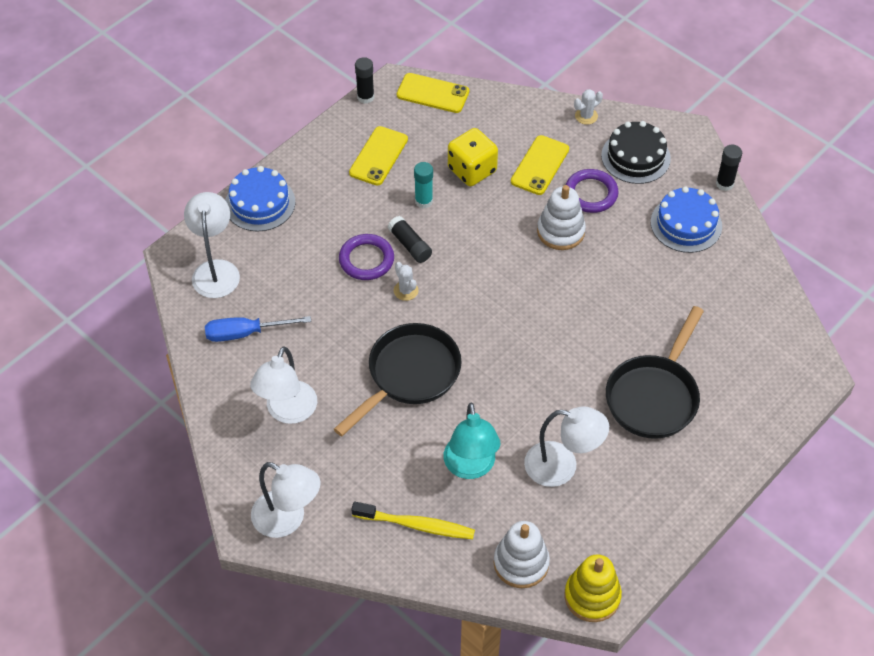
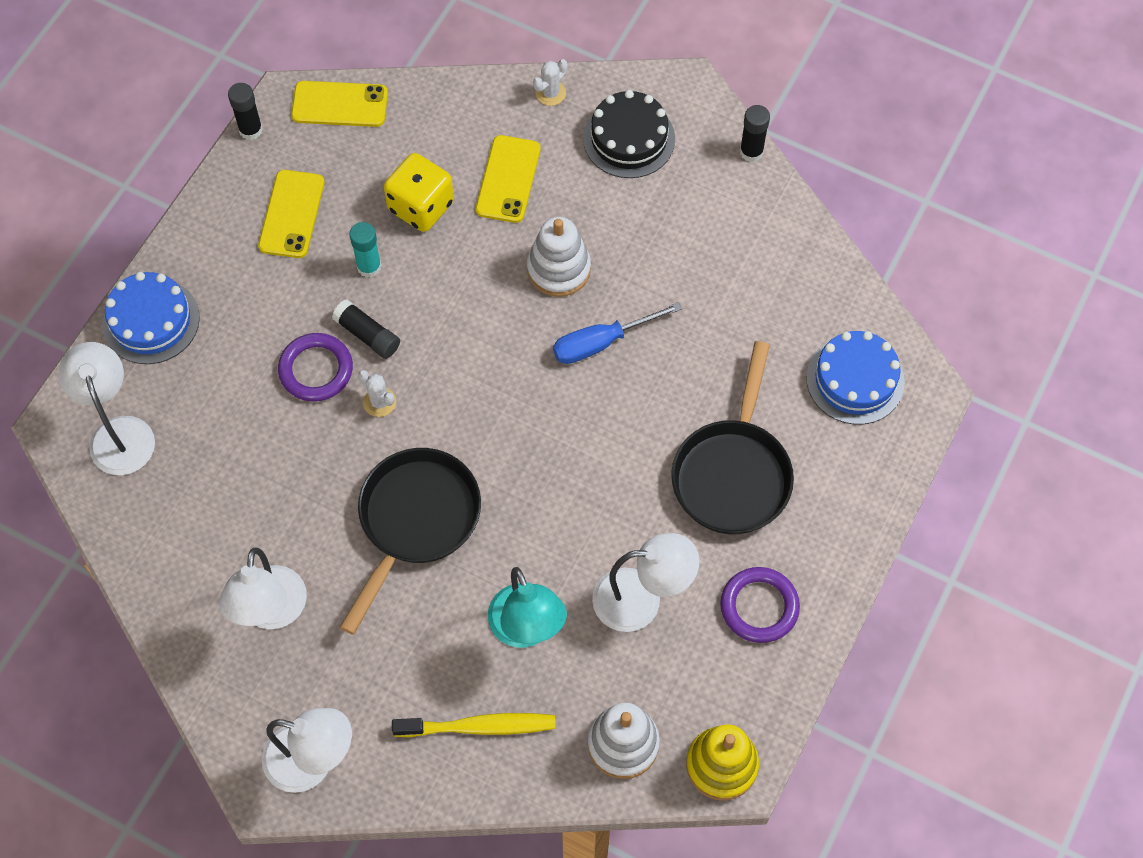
camera: 15 degrees left, 10 degrees up
blue screwdriver [205,316,311,342] -> blue screwdriver moved to [553,302,682,364]
purple ring [565,169,619,213] -> purple ring moved to [720,567,800,643]
blue cake [651,186,722,253] -> blue cake moved to [806,331,905,425]

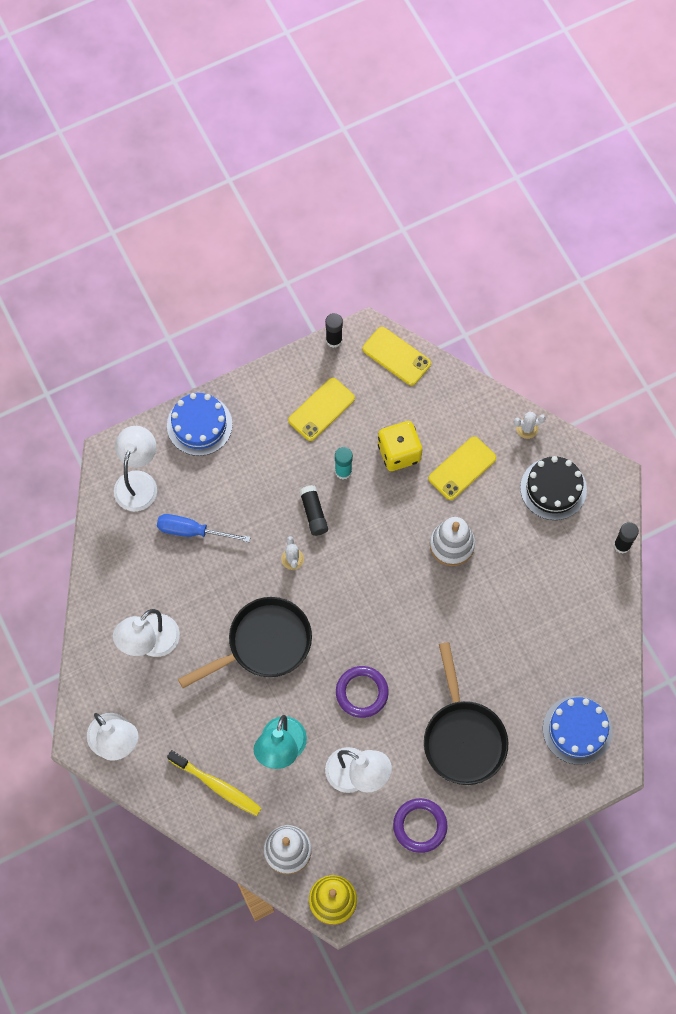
camera: 35 degrees right, 5 degrees up
purple ring [278,333,353,402] -> purple ring moved to [336,666,389,718]
blue screwdriver [553,302,682,364] -> blue screwdriver moved to [157,514,251,542]
black pan [671,341,794,534] -> black pan turned 60 degrees counterclockwise [424,642,508,785]

